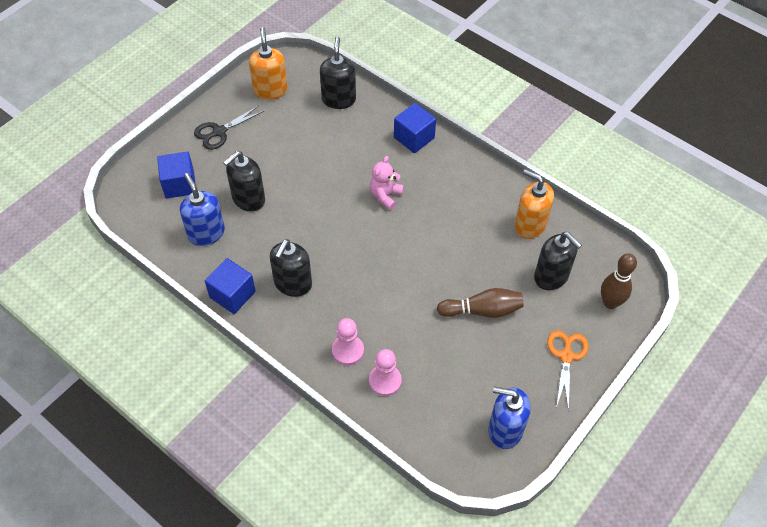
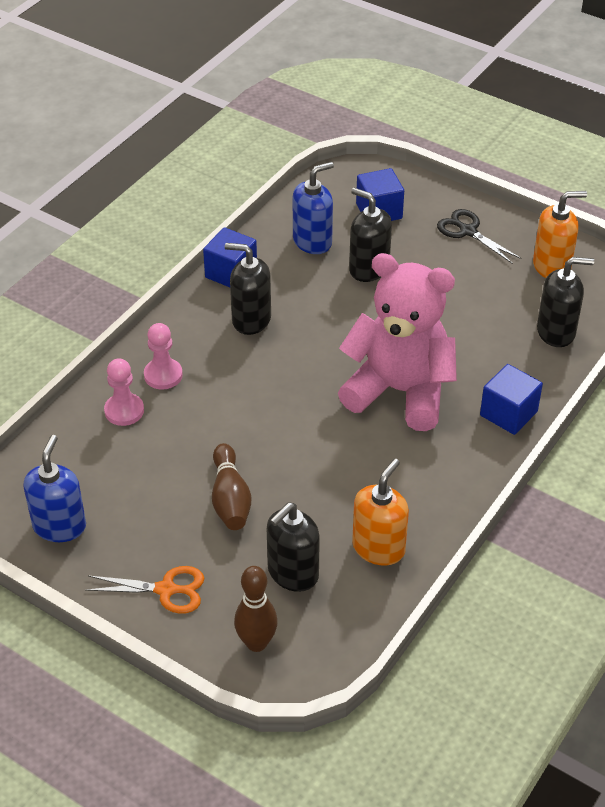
camera: 85 degrees right, 10 degrees down
pink teddy bear [370,156,404,210] -> pink teddy bear [338,253,457,431], size x2.40

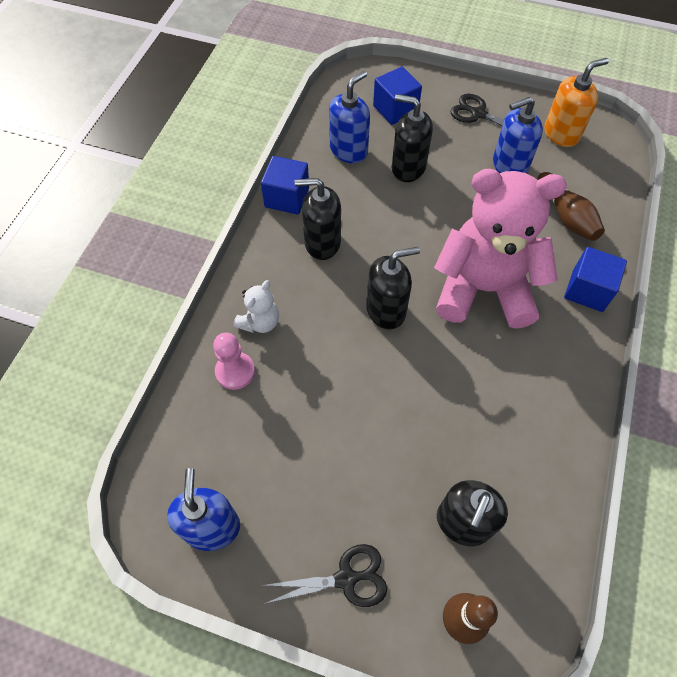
camera: 15 degrees left, 15 degrees up
orange scissors [85,566,204,614] -> black scissors [261,544,387,607]
pink pawn [144,323,183,390] -> white teddy bear [234,280,279,333]
brown bowling pin [212,443,251,530] -> brown bowling pin moved to [537,172,605,241]
orange soap dispenser [352,459,409,566] -> none
black soap dispenser [537,257,594,347] -> black soap dispenser moved to [366,247,420,330]
none -> blue soap dispenser [493,97,543,174]

